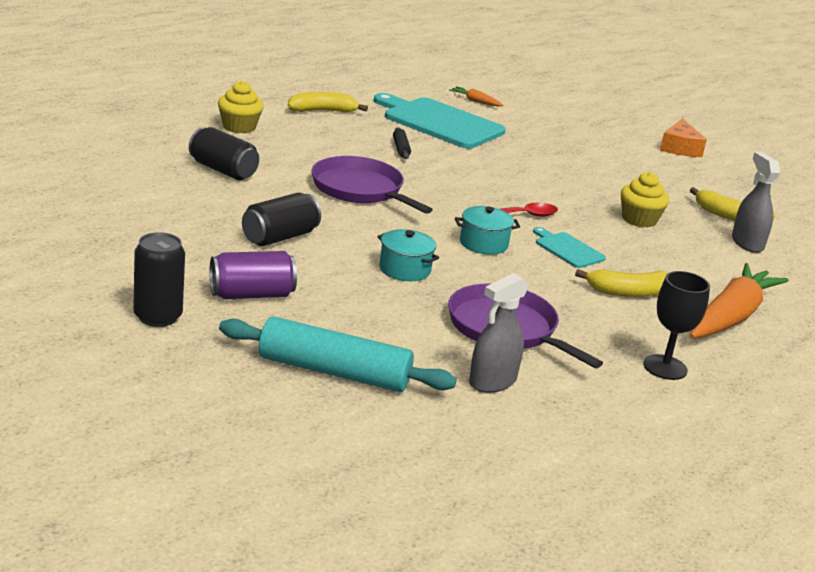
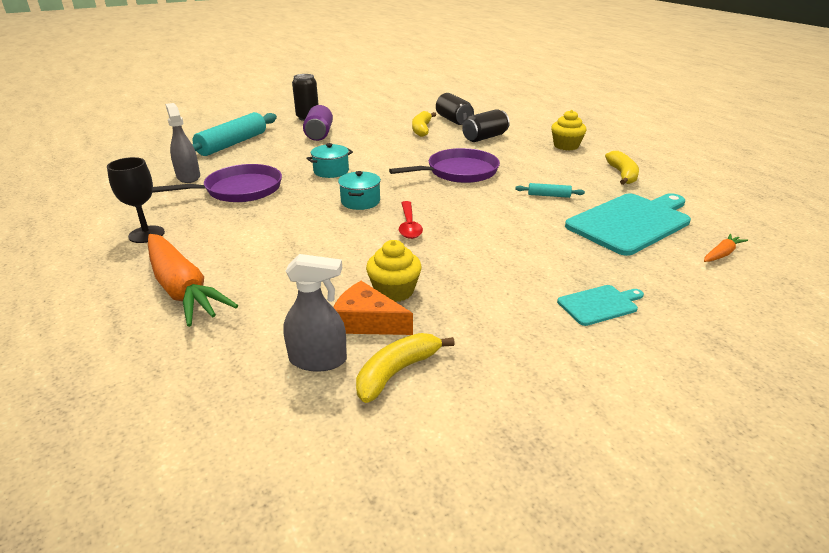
camera: 110 degrees right, 5 degrees up
black can [242,193,321,246] -> black can moved to [436,93,474,125]
black rolling pin [393,127,411,159] -> turquoise rolling pin [515,183,585,198]
turquoise cutting board [533,227,606,268] -> turquoise cutting board moved to [557,285,644,326]
yellow banana [575,269,669,297] -> yellow banana moved to [412,111,436,137]
orange cheese [660,118,707,157] -> orange cheese moved to [333,281,413,335]

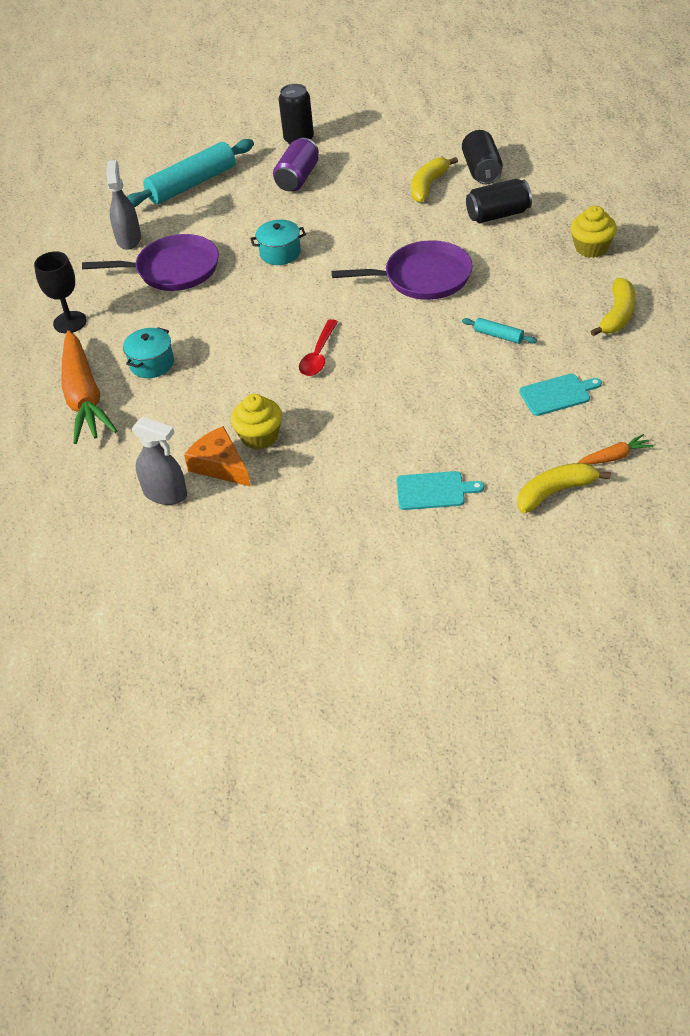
camera: 25 degrees right, 15 degrees up
turquoise pot [338,171,381,210] -> turquoise pot moved to [123,327,174,378]
yellow banana [356,333,455,403] -> yellow banana moved to [517,463,611,513]
turquoise cutting board [565,193,691,256] -> turquoise cutting board [519,374,602,416], size x0.48

